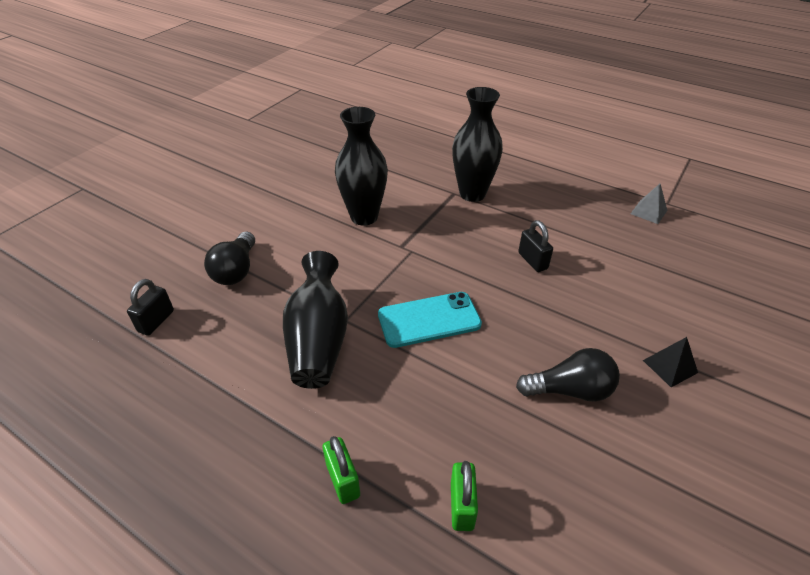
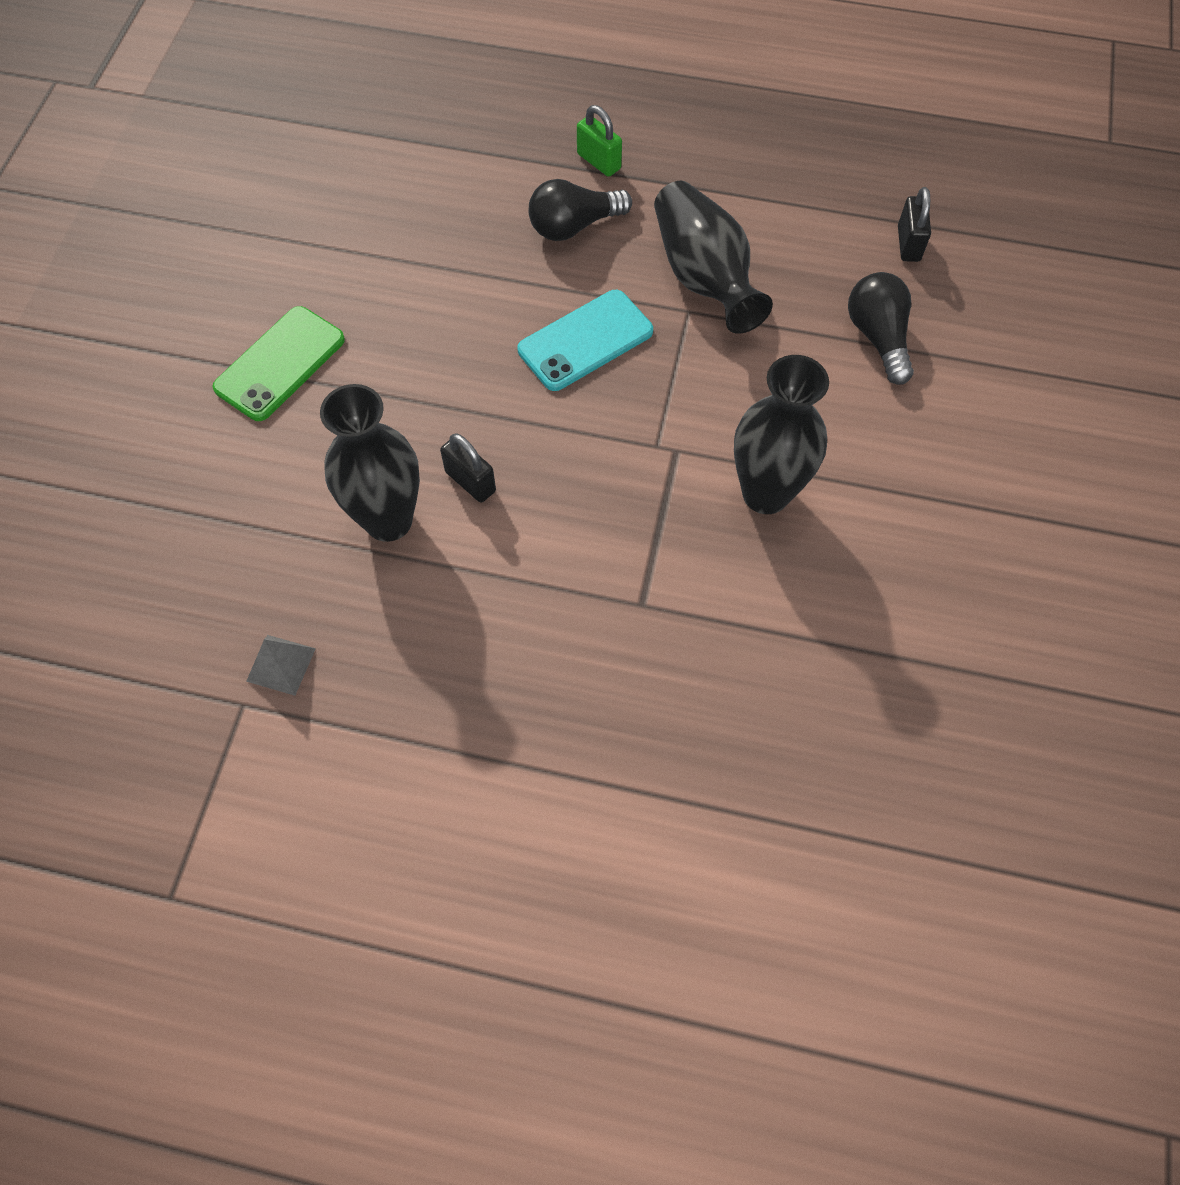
camera: 160 degrees right, 20 degrees up
green padlock [451,461,478,531] -> none
black vase [452,87,503,202] -> black vase moved to [320,384,420,542]
black light bulb [516,348,620,402] -> black light bulb moved to [529,179,632,241]
black pyramid [643,337,698,387] -> green phone [212,306,345,421]

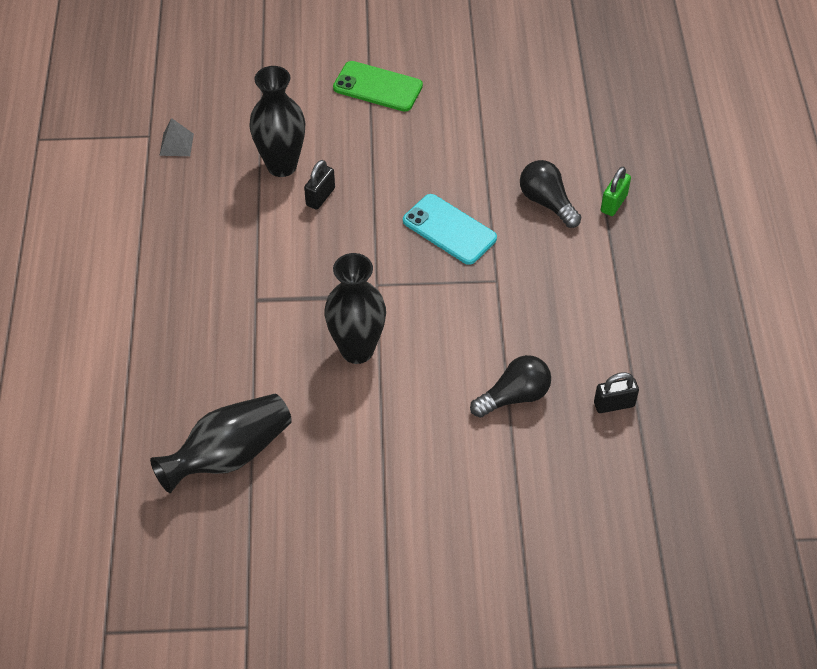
camera: 75 degrees right, 10 degrees down
black vase [654,181,773,334] -> black vase moved to [150,394,292,493]

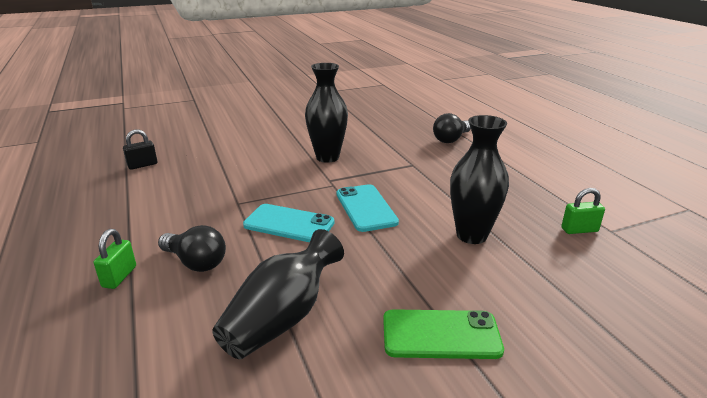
camera: 160 degrees right, 25 degrees down
black vase [150,394,292,493] -> black vase moved to [212,229,344,359]
grey pyramid [159,118,194,156] -> green padlock [561,188,605,234]
black padlock [304,160,335,210] -> none
black light bulb [470,355,551,418] -> black light bulb moved to [433,113,471,143]
none -> turquoise phone [337,184,399,232]

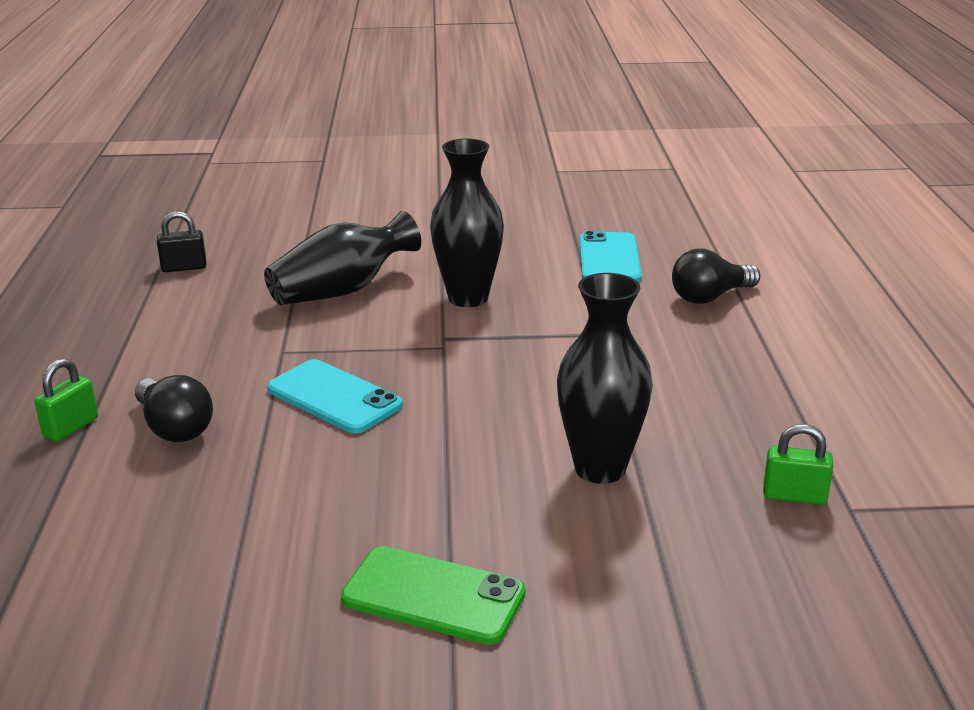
camera: 20 degrees right, 0 degrees up
black vase [212,229,344,359] -> black vase moved to [264,211,421,305]
turquoise phone [337,184,399,232] -> turquoise phone moved to [580,231,642,282]

